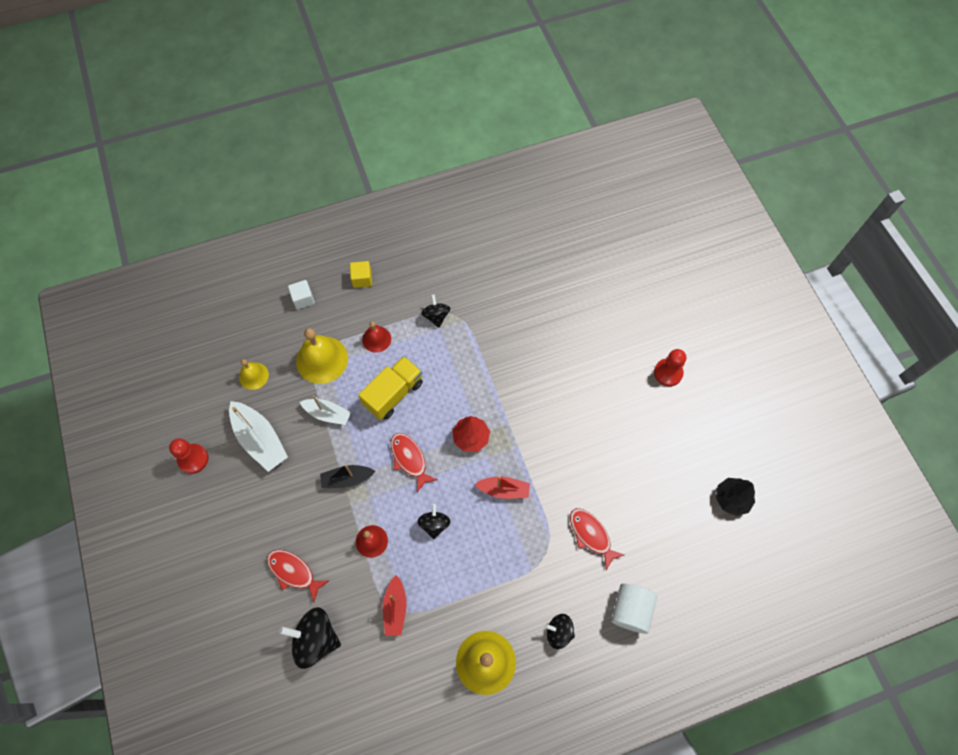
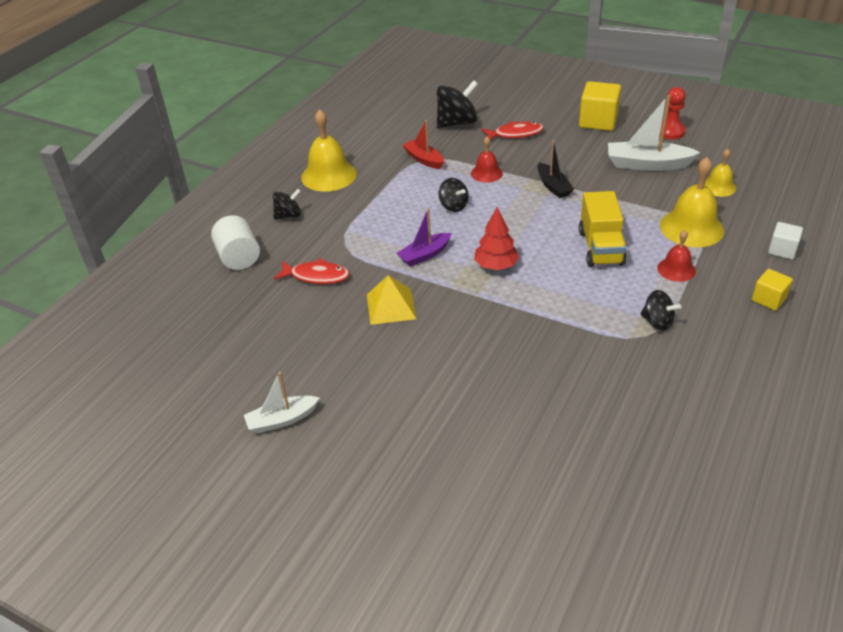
camera: 140 degrees right, 25 degrees down
white boat [300,395,351,425] -> white boat moved to [244,372,319,433]
black boat [320,464,375,488] -> black boat turned 120 degrees clockwise [537,140,574,198]
red fish [391,433,437,492] -> none
red boat [475,476,530,499] -> purple boat [396,208,452,266]
red pawn [654,349,686,386] -> none
black tree [716,478,755,516] -> none
none -> yellow pyramid [367,275,416,325]
none -> yellow cube [579,81,621,131]

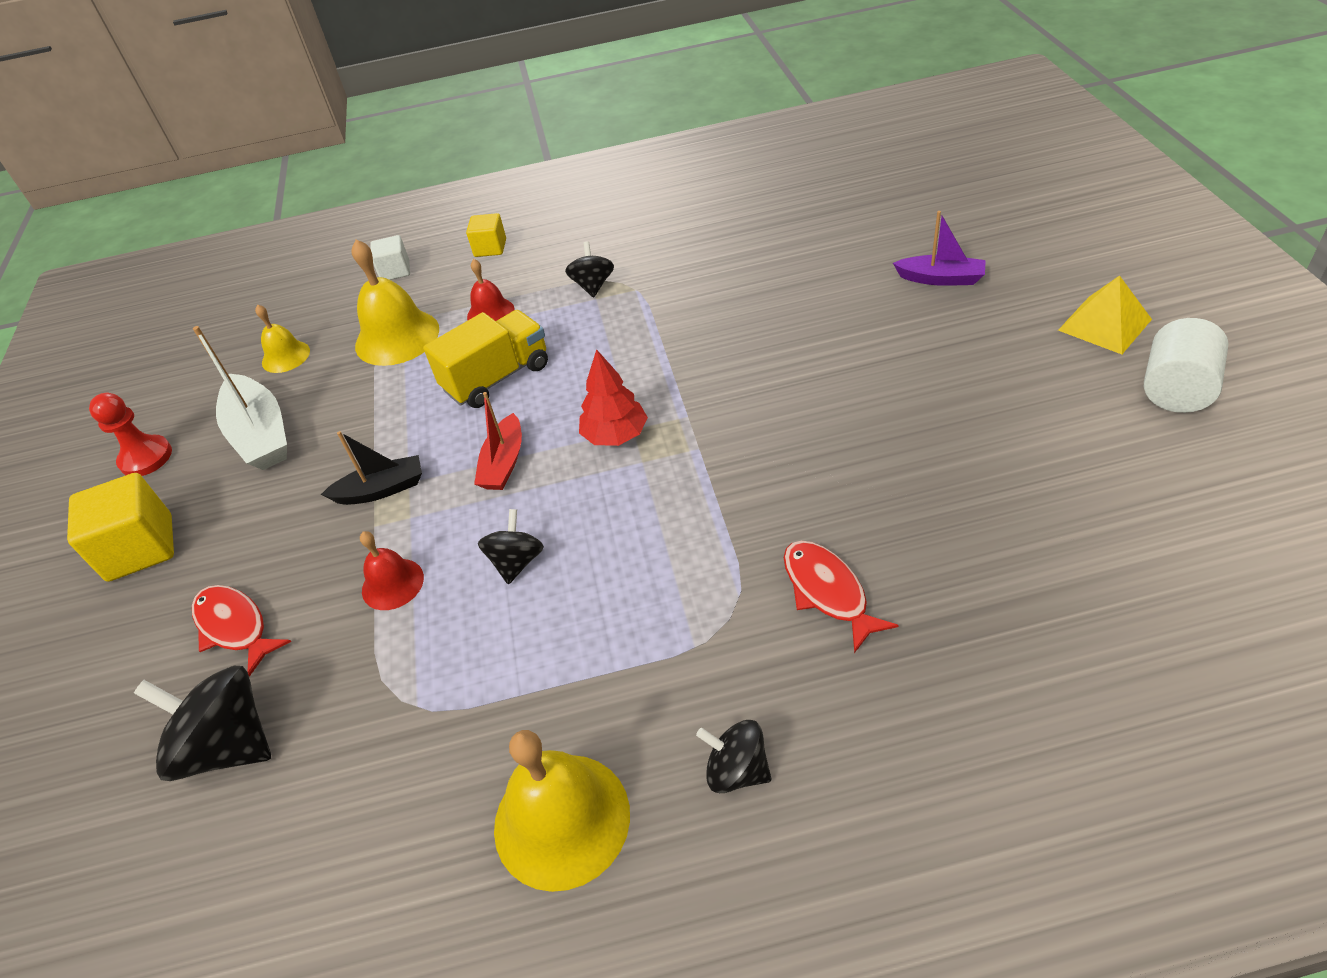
camera: 125 degrees left, 5 degrees up
white cylinder [211,215,260,270] -> white cylinder moved to [1144,318,1229,413]
white boat [244,372,319,433] -> none
yellow pyramid [367,275,416,325] -> yellow pyramid moved to [1058,275,1152,354]
purple boat [396,208,452,266] -> purple boat moved to [893,211,986,286]
red boat [403,120,444,169] -> red boat moved to [474,392,522,490]
black boat [537,140,574,198] -> black boat turned 45 degrees clockwise [321,431,422,505]

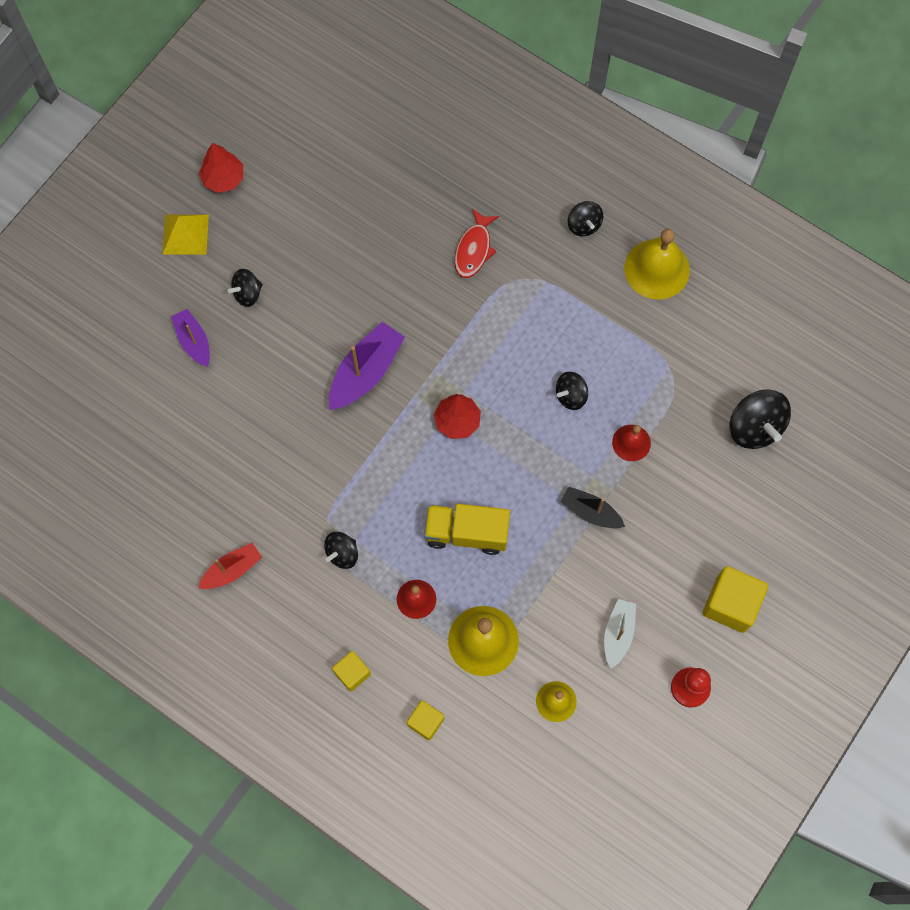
camera: 140 degrees left, 25 degrees up
red fish [192,585,291,677] -> none
white boat [193,326,287,470] -> white boat [604,599,636,668], size x0.63
white cube [370,235,410,280] -> yellow cube [407,700,444,741]
red boat [474,392,522,490] -> red boat moved to [198,543,262,589]
white cylinder [1144,318,1229,413] -> red tree [199,143,243,193]
none -> black spinning top [228,269,263,307]
none -> purple boat [329,322,405,410]

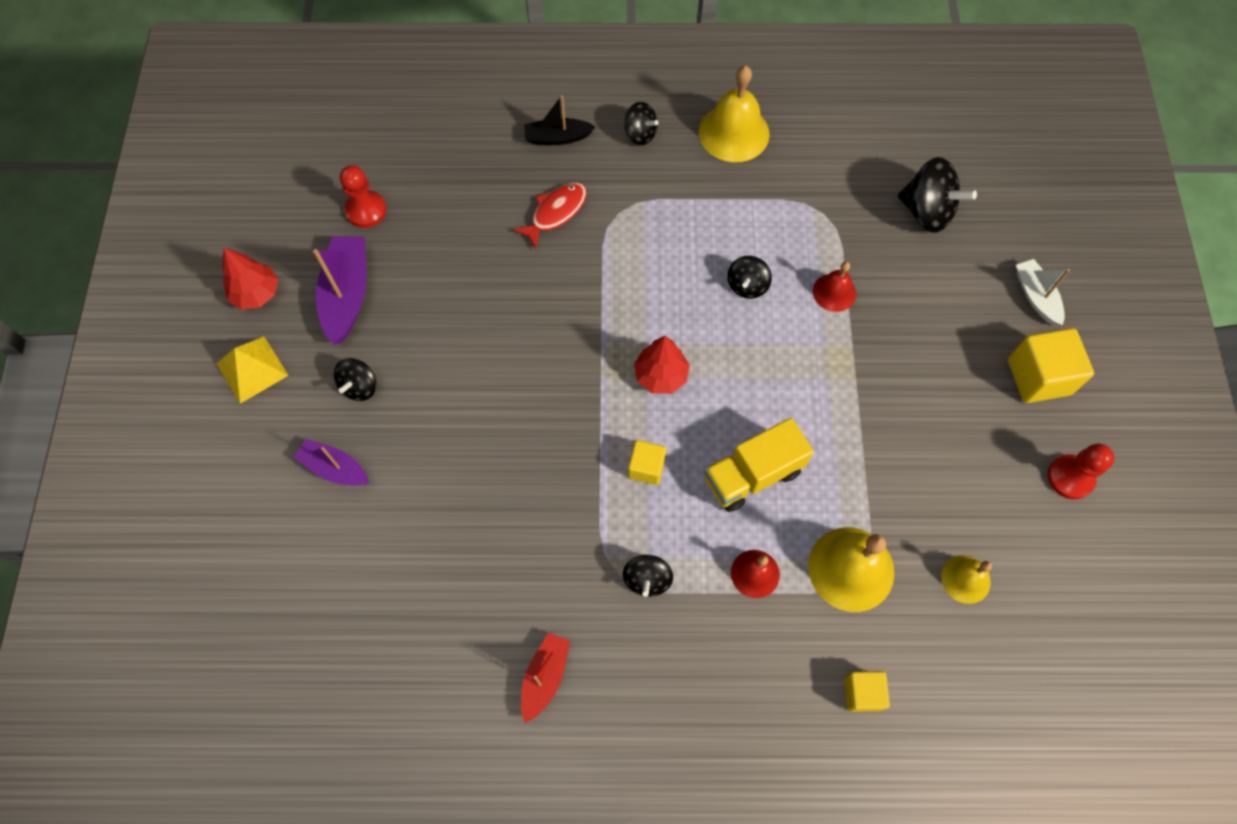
camera: 35 degrees left, 5 degrees down
purple boat [329,322,405,410] -> purple boat moved to [313,236,367,344]
yellow cube [332,651,371,692] -> yellow cube moved to [628,440,666,485]
red fish [454,209,499,278] -> red fish turned 120 degrees counterclockwise [512,183,587,249]
black boat [560,487,625,529] -> black boat moved to [524,95,595,145]
white boat [604,599,636,668] -> white boat moved to [1016,259,1070,325]
none -> red pawn [340,165,387,228]

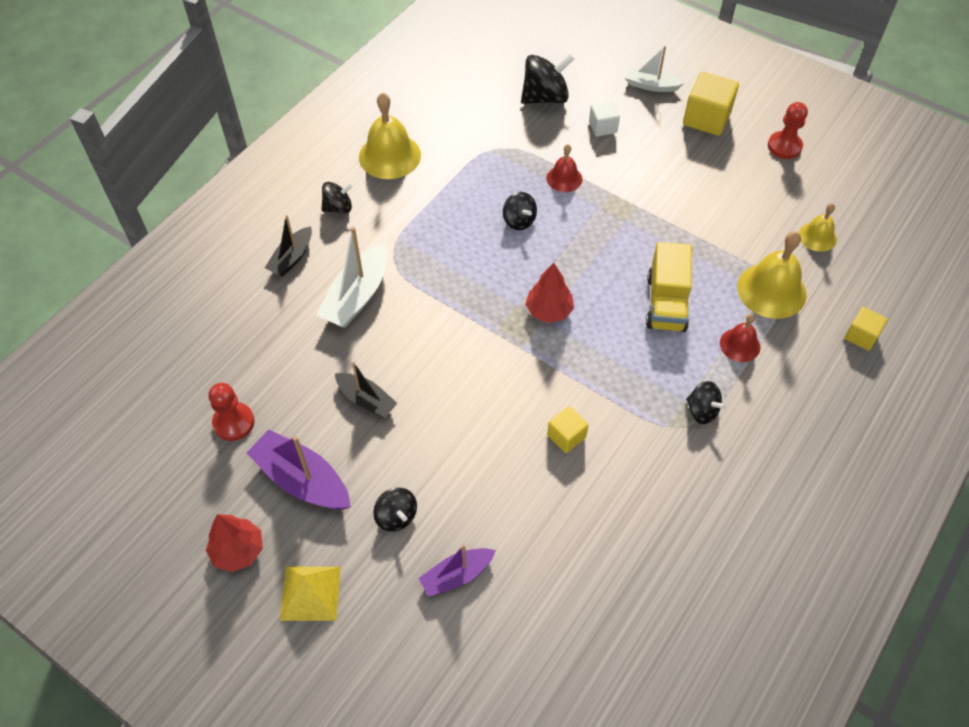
camera: 55 degrees left, 10 degrees down
red fish [512,183,587,249] -> white boat [316,227,388,328]
red boat [521,632,570,723] -> none
yellow cube [628,440,666,485] -> yellow cube moved to [547,406,588,453]
none -> black boat [335,362,398,418]
none -> white cube [589,101,620,137]

